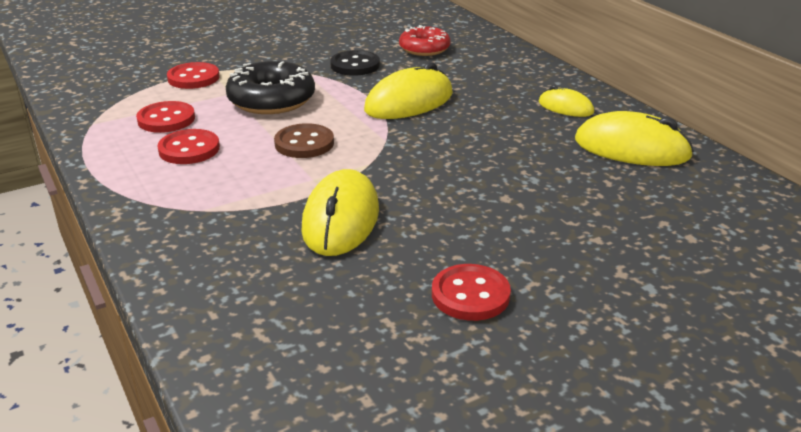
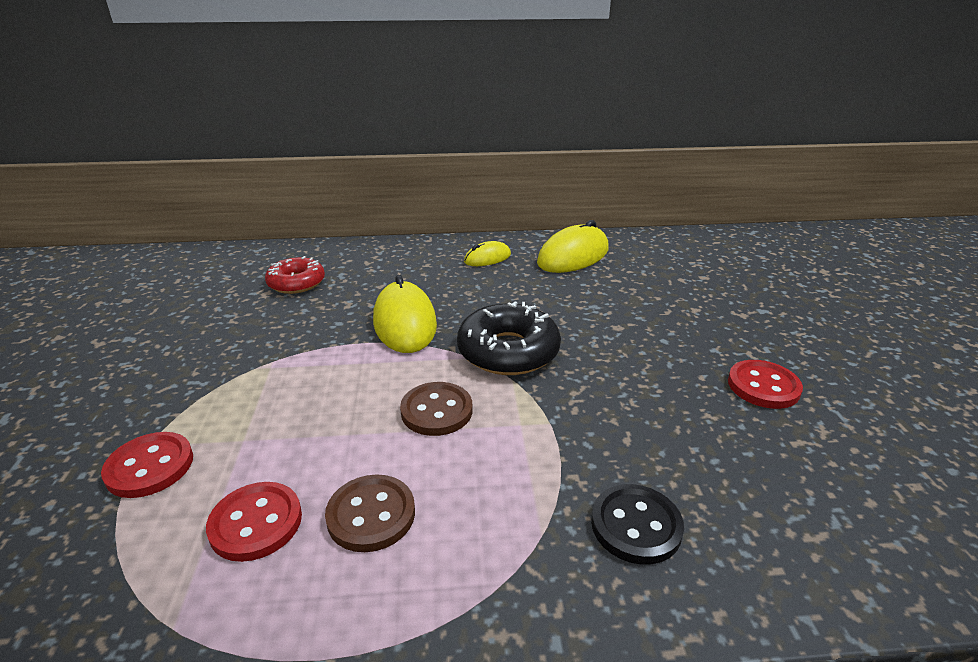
camera: 65 degrees left, 0 degrees up
red button [157,129,220,164] -> brown button [325,475,415,552]
black donut [226,61,315,114] -> black donut moved to [457,301,561,375]
yellow mouse [301,169,379,256] -> none
black button [330,50,380,76] -> black button moved to [591,484,684,565]

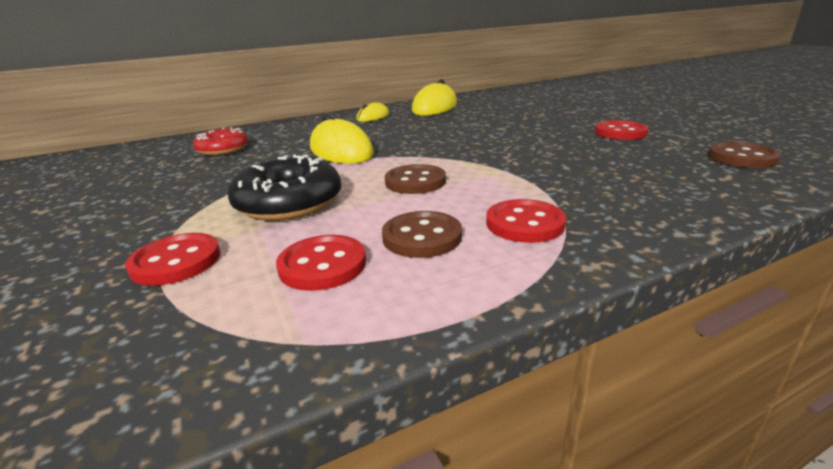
camera: 20 degrees left, 5 degrees down
black donut [457,301,561,375] -> black donut moved to [228,154,341,221]
black button [591,484,684,565] -> none
none -> red button [486,199,566,243]
none -> brown button [708,142,782,168]

